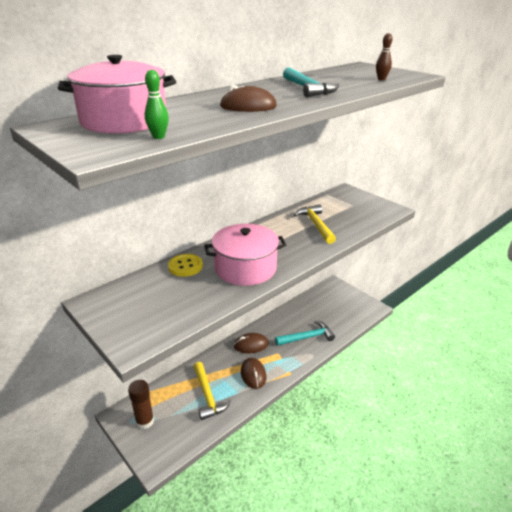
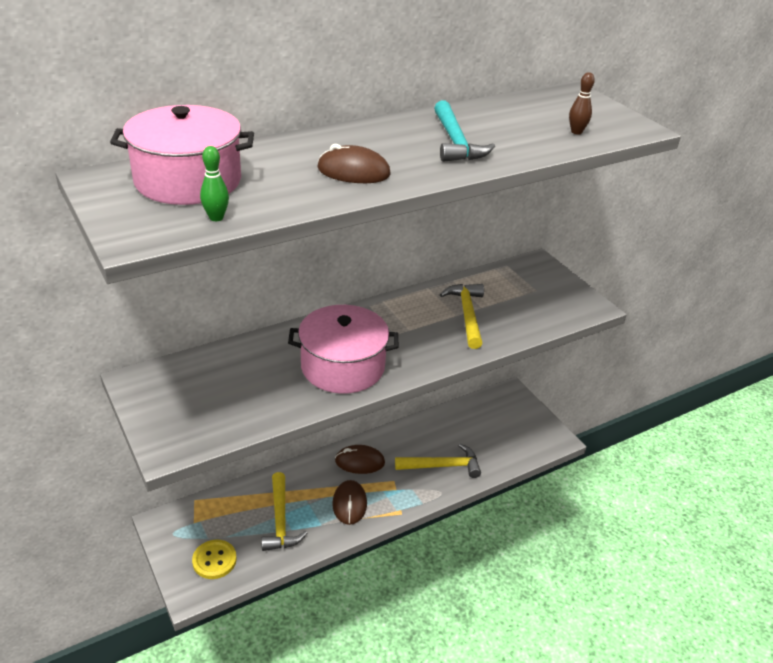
camera: 10 degrees right, 5 degrees up
brown glue stick [128,380,154,429] -> none
yellow button [168,254,203,277] -> yellow button moved to [192,540,237,579]
turquoise hammer [275,321,335,346] -> yellow hammer [395,444,481,478]

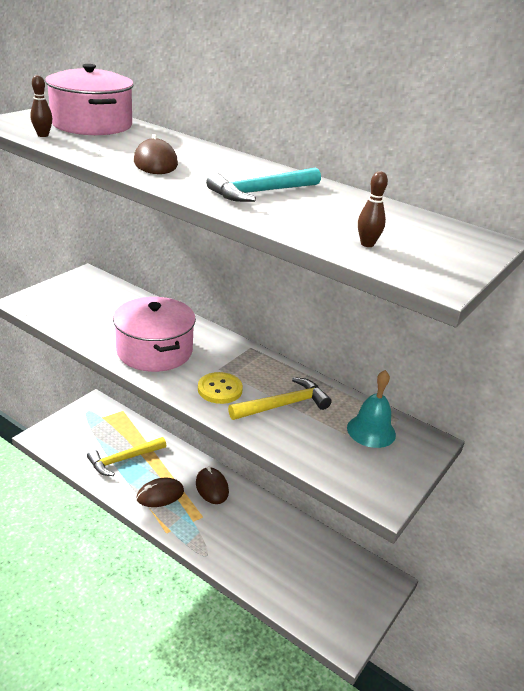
camera: 65 degrees right, 5 degrees down
yellow button [192,540,237,579] -> yellow button moved to [198,372,243,404]
green bowling pin [200,146,229,221] -> brown bowling pin [30,75,52,137]
yellow hammer [395,444,481,478] -> none
none -> turquoise bell [347,370,396,448]

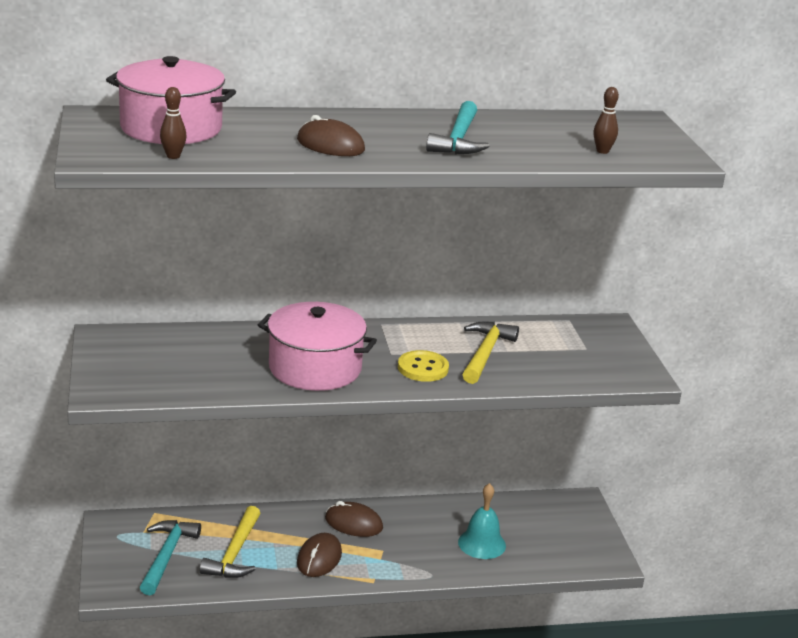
camera: 45 degrees left, 5 degrees down
turquoise bell [347,370,396,448] -> turquoise bell moved to [458,483,506,559]
none -> turquoise hammer [140,520,201,595]

